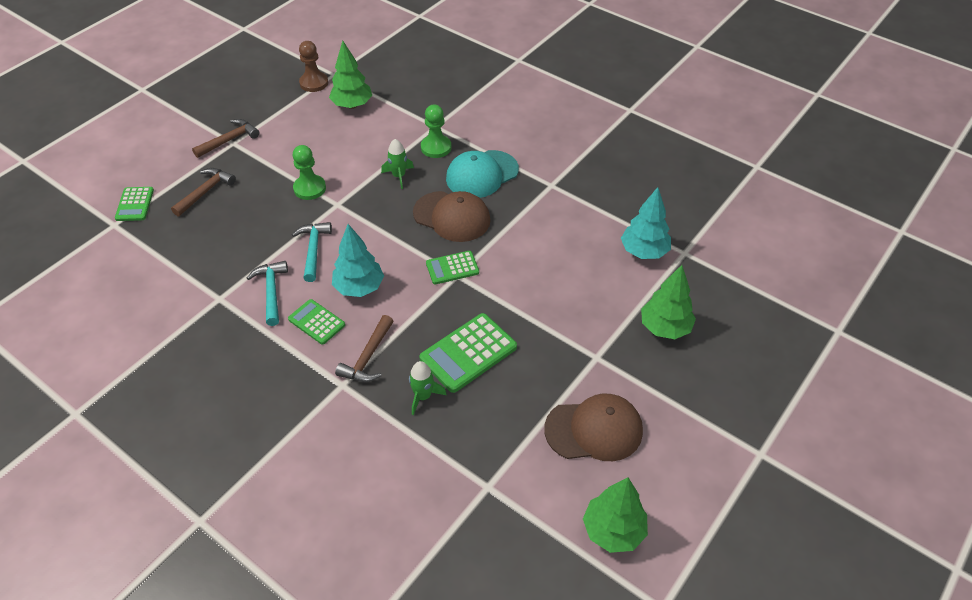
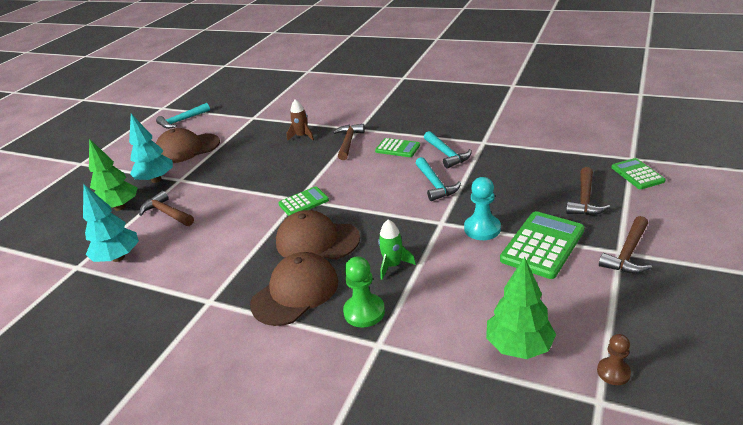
camera: 170 degrees right, 15 degrees down
green pawn [293,145,326,200] -> turquoise pawn [464,177,501,240]
brown pawn [299,41,328,92] -> brown pawn [597,334,631,385], size x0.64
turquoise tree [332,224,384,297] -> turquoise tree moved to [129,114,173,183]
green rocket [409,361,447,415] -> brown rocket [287,99,314,141]
green calculator [419,313,517,393] -> green calculator moved to [500,211,585,279]
turquoise cap [446,150,519,198] -> brown cap [250,252,338,326]
green tree [583,477,648,553] -> turquoise hammer [156,103,210,129]
none -> brown hammer [139,191,194,226]

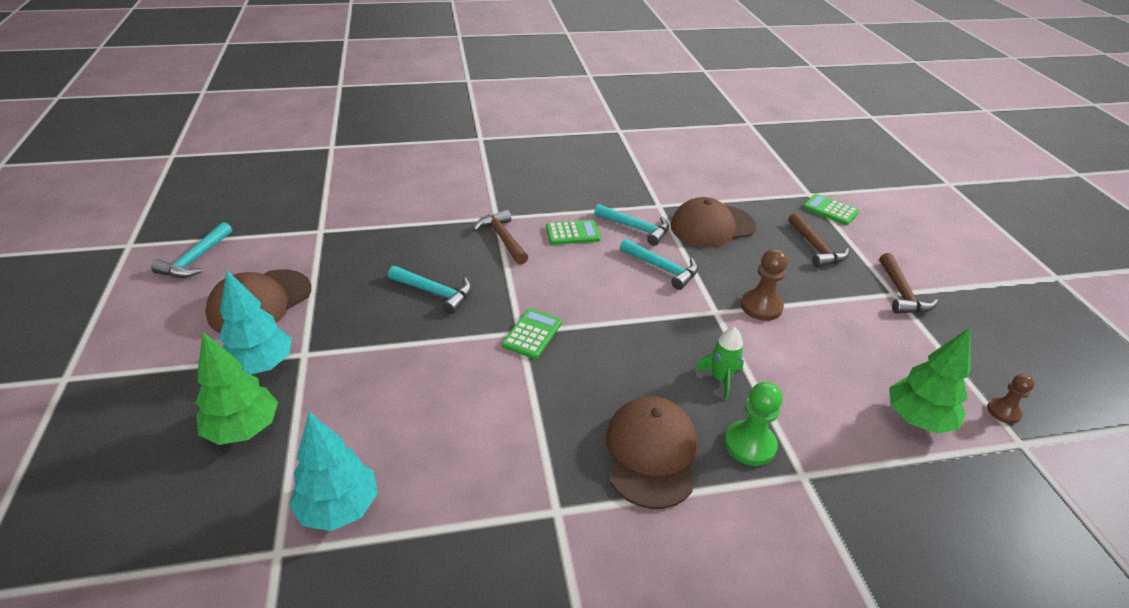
camera: 40 degrees left, 5 degrees up
brown hammer [139,191,194,226] -> none
brown cap [276,210,360,260] -> brown cap moved to [670,197,756,247]
brown rocket [287,99,314,141] -> none
turquoise pawn [464,177,501,240] -> brown pawn [741,249,788,321]
green calculator [500,211,585,279] -> none
none -> turquoise hammer [388,266,472,314]

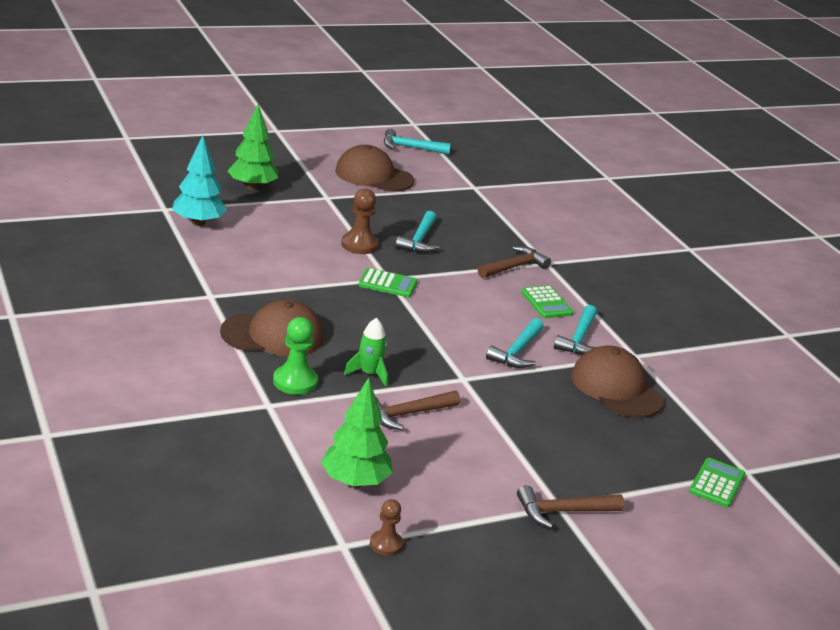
camera: 75 degrees right, 10 degrees down
turquoise tree [219,270,292,374] -> none
brown pawn [741,249,788,321] -> brown pawn moved to [341,189,379,254]
brown hammer [788,213,849,267] -> brown hammer moved to [375,391,460,430]

